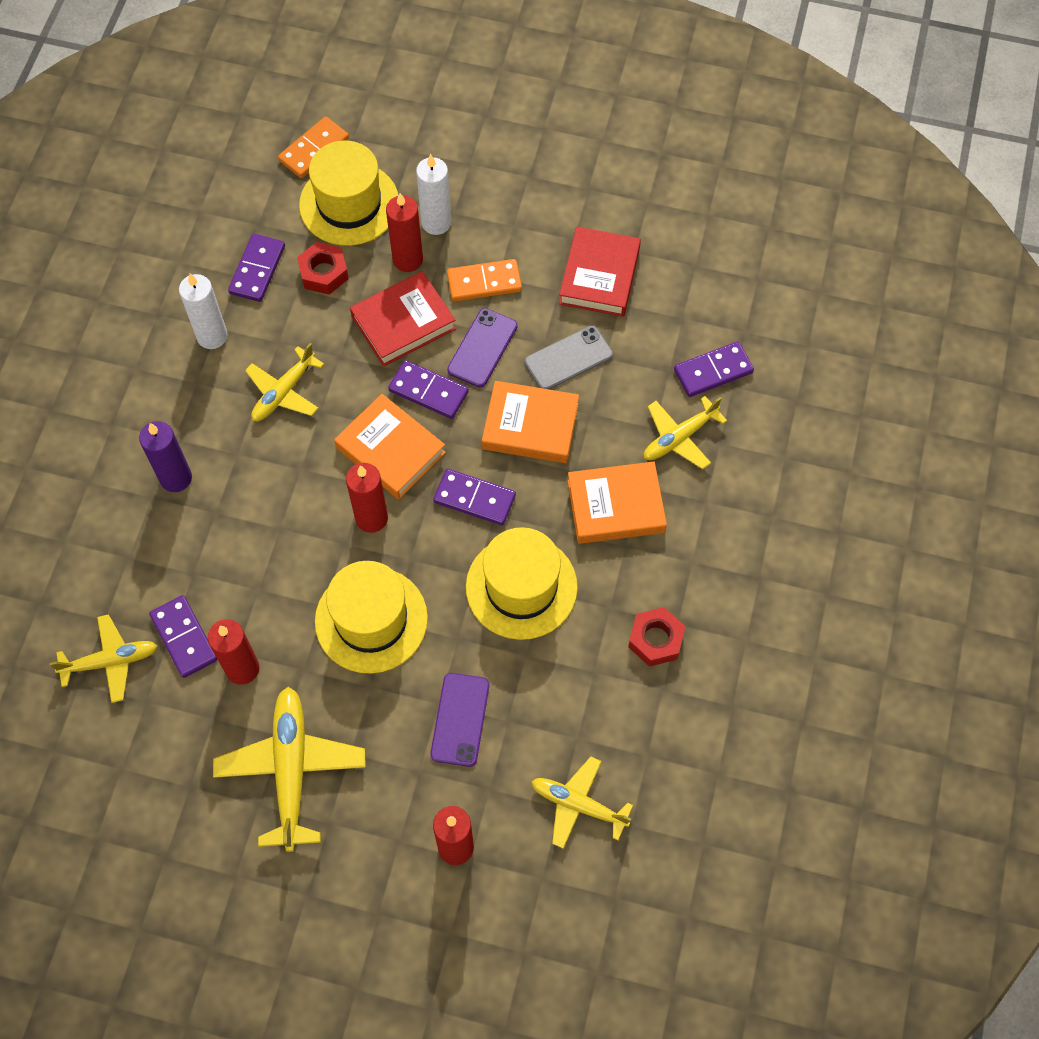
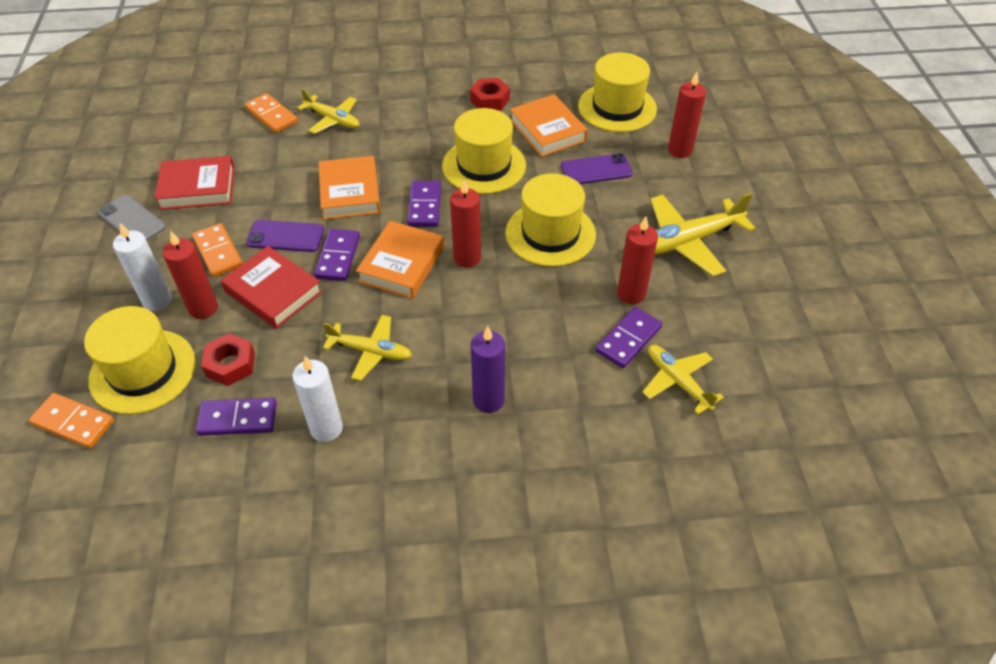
camera: 110 degrees left, 15 degrees down
grey phone [525,326,613,390] -> grey phone moved to [98,195,166,241]
yellow plane [531,757,633,849] -> yellow hat [578,52,657,132]
orange book [567,461,667,544] -> orange book moved to [510,94,588,157]
purple domino [674,341,754,397] -> orange domino [245,93,298,133]

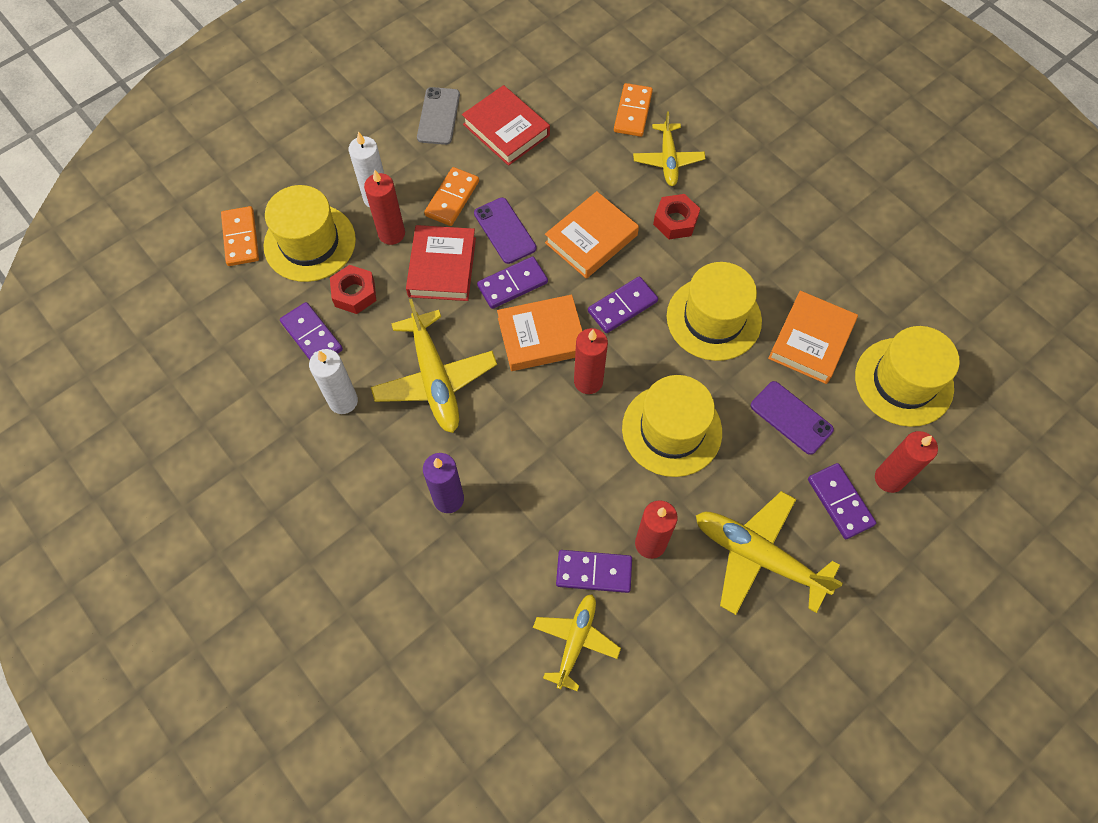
camera: 55 degrees right, 15 degrees up
yellow plane [323,315,412,381] -> yellow plane [371,299,497,433], size x1.58
red nut [470,78,510,111] -> red nut moved to [653,194,700,239]
none -> purple domino [808,463,876,539]

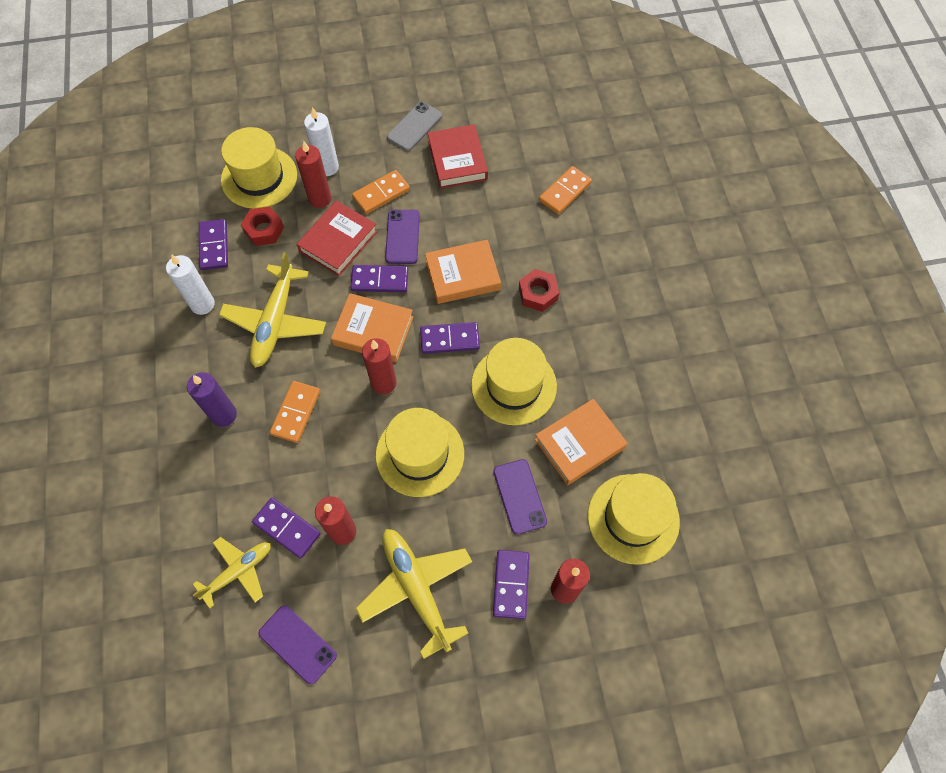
camera: 30 degrees right, 0 degrees up
orange domino [221,206,259,266] -> orange domino moved to [270,381,320,443]
yellow plane [633,111,706,186] -> none
none -> purple phone [258,605,337,684]

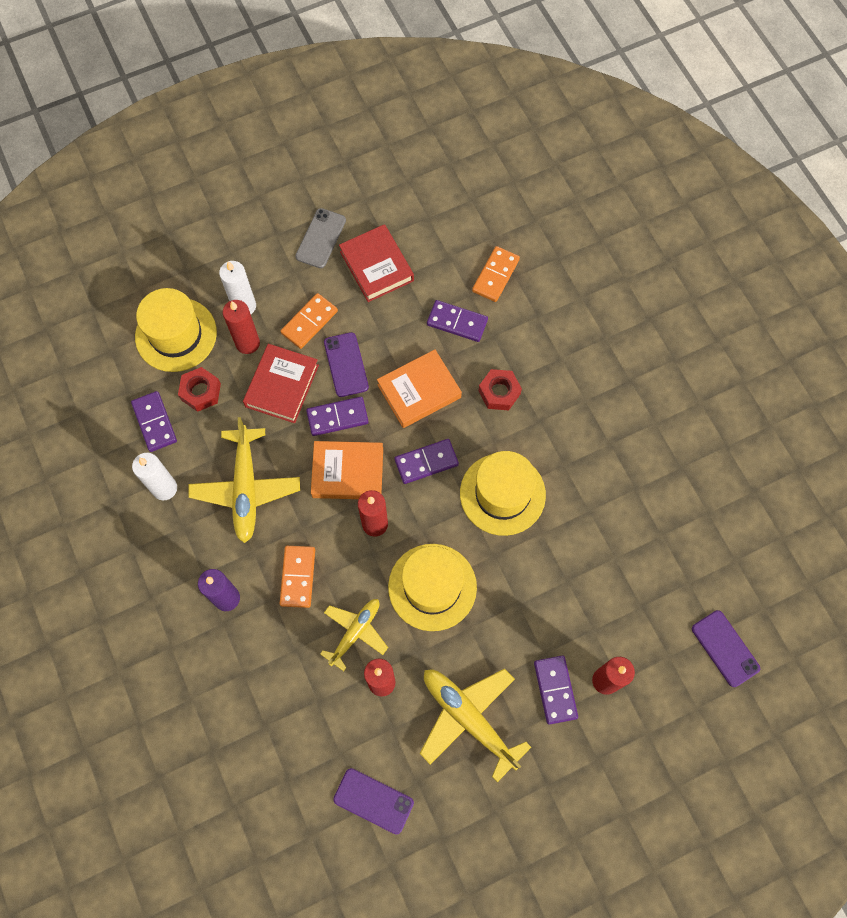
camera: 15 degrees left, 5 degrees up
yellow plane [193,537,271,609] -> yellow plane moved to [320,599,388,671]
purple domino [252,497,321,559] -> purple domino moved to [427,300,488,342]
purple phone [493,459,547,535] -> purple phone moved to [692,610,760,687]
orange book [535,399,627,485] -> none
yellow hat [588,473,680,565] -> none

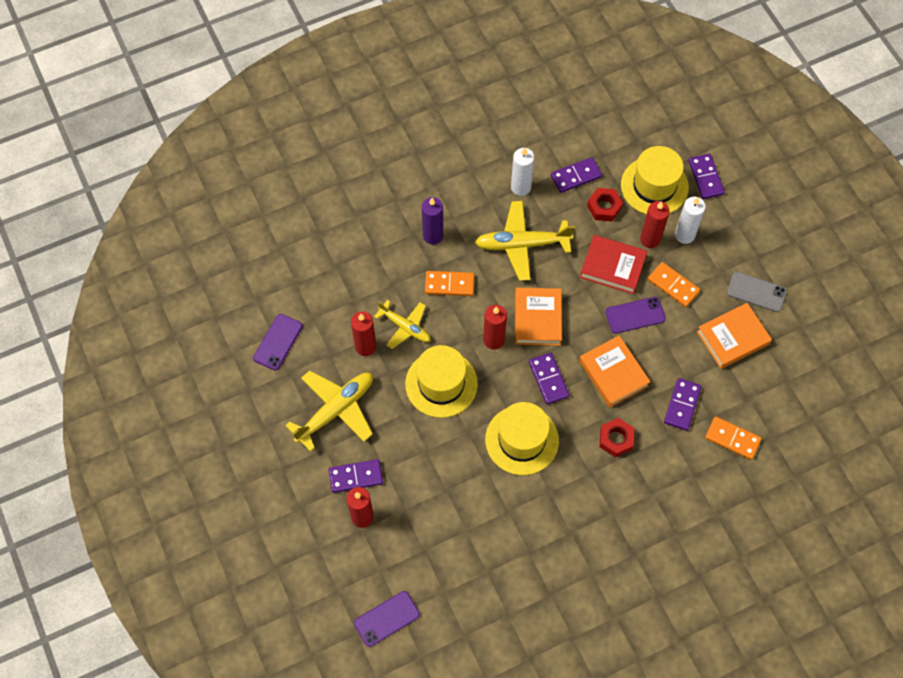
camera: 90 degrees right, 5 degrees down
purple domino [306,397,369,436] -> purple domino moved to [689,154,725,199]
red book [339,224,414,302] -> orange book [697,303,772,369]

